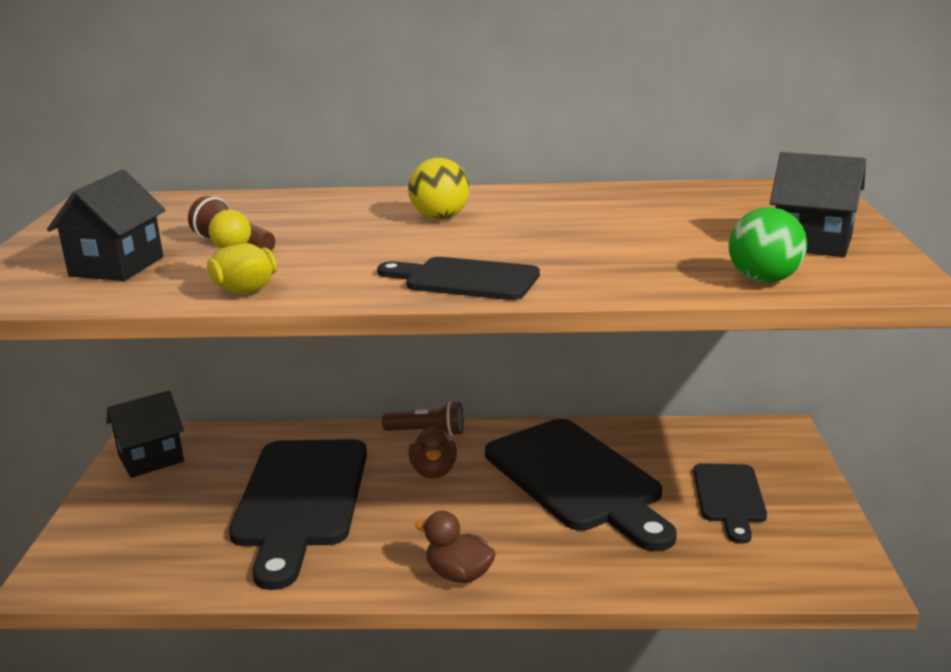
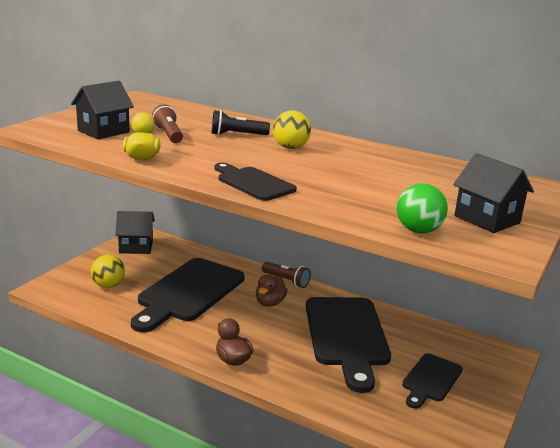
camera: 25 degrees right, 0 degrees up
none -> yellow ball [91,254,125,288]
none -> black flashlight [212,110,270,135]

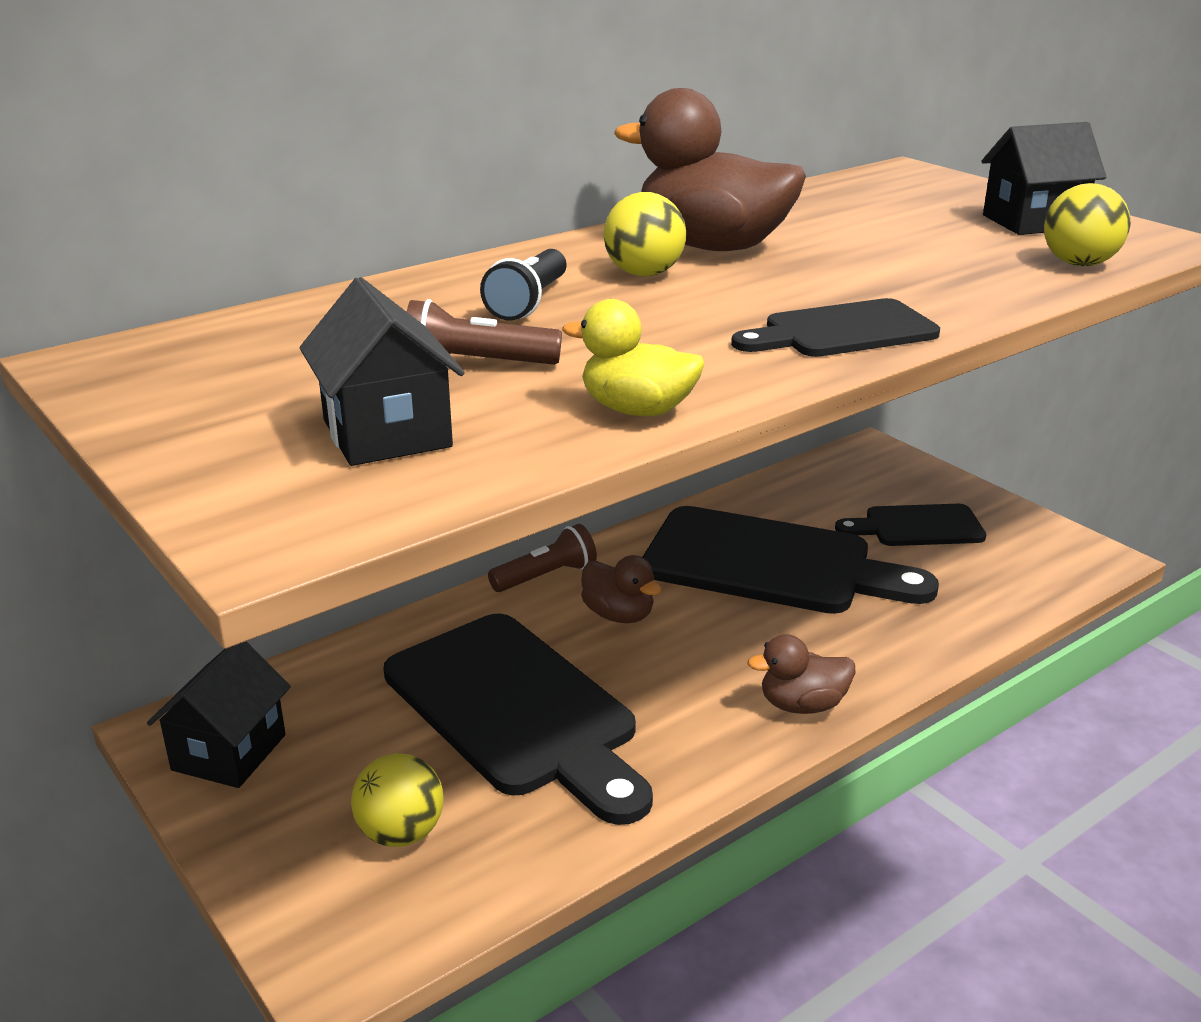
camera: 65 degrees left, 5 degrees up
green ball [397,183,448,233] -> yellow ball [1044,183,1131,266]
black cutting board [402,353,463,409] -> black cutting board turned 120 degrees clockwise [835,504,986,546]
none -> brown duck [614,88,806,251]

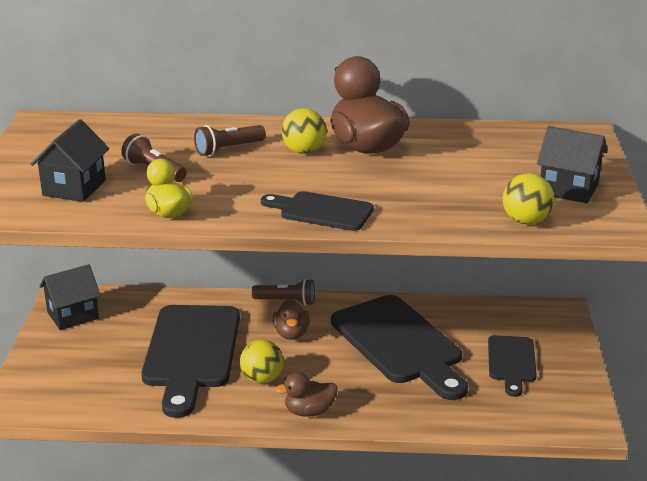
camera: 40 degrees right, 0 degrees up
yellow ball [351,753,444,847] -> yellow ball moved to [240,340,284,384]
black flashlight [480,249,567,321] -> brown flashlight [194,125,266,156]
brown duck [747,634,856,714] -> brown duck turned 45 degrees counterclockwise [275,372,338,417]
black cutting board [835,504,986,546] -> black cutting board turned 120 degrees counterclockwise [488,335,537,397]

